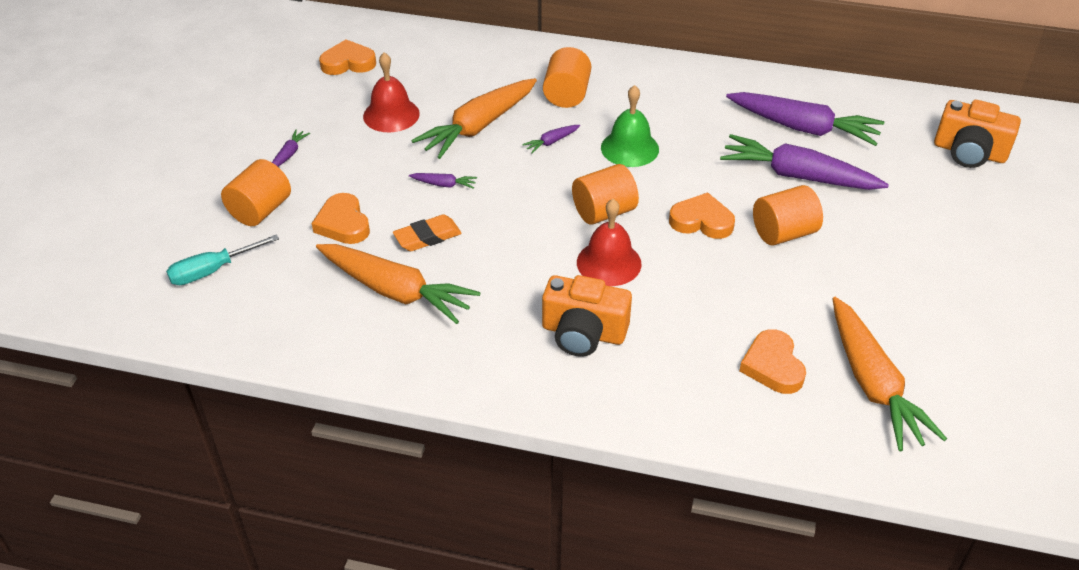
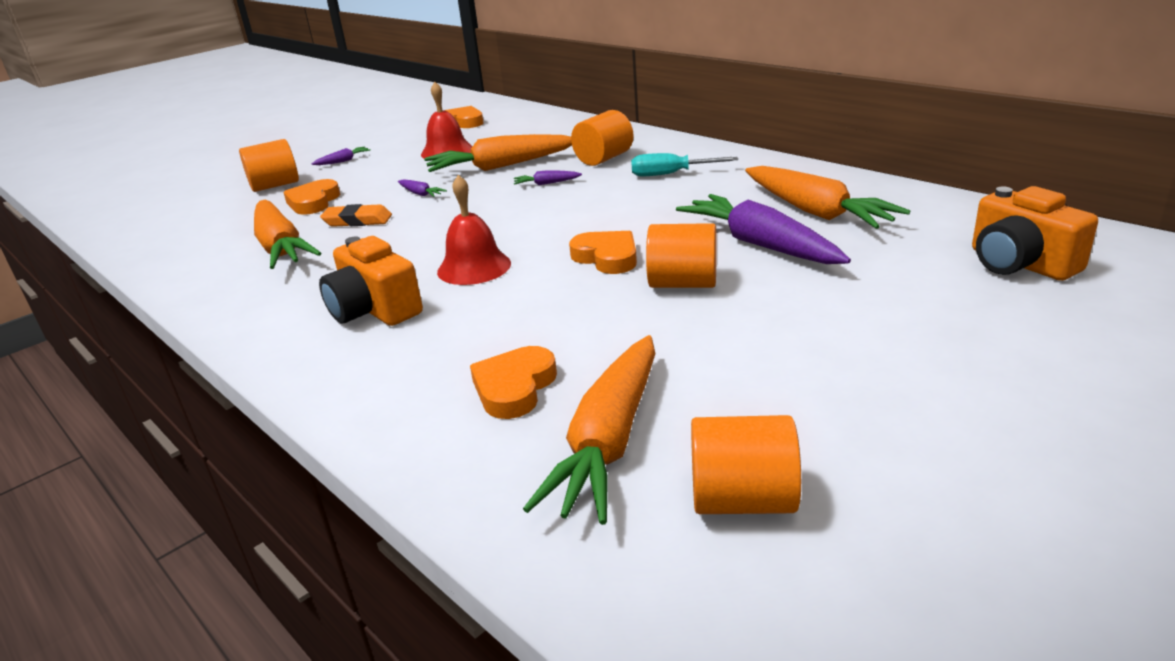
camera: 35 degrees right, 15 degrees down
turquoise screwdriver [166,235,279,285] -> turquoise screwdriver moved to [631,153,738,176]
orange cylinder [572,164,639,225] -> orange cylinder moved to [691,415,801,514]
green bell [601,85,659,167] -> none
purple carrot [726,92,884,146] -> orange carrot [745,166,911,229]

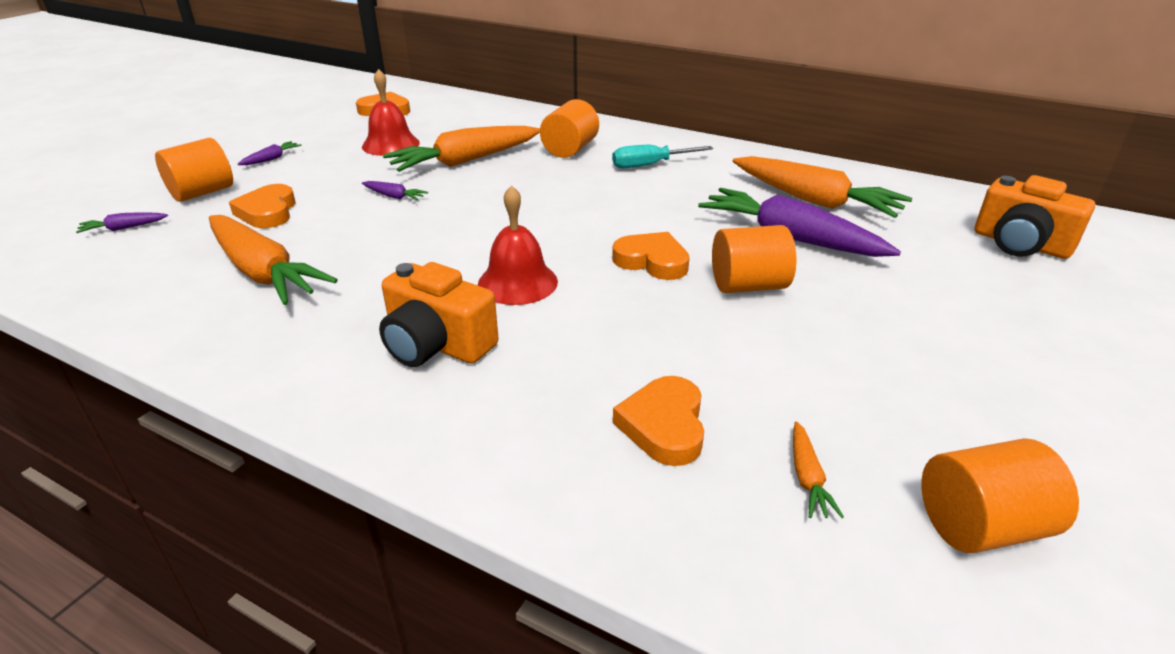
camera: 20 degrees left, 5 degrees up
orange eraser [320,204,392,227] -> none
purple carrot [514,170,582,185] -> purple carrot moved to [76,212,168,233]
orange carrot [523,335,656,525] -> orange carrot [793,421,844,518], size x0.41

